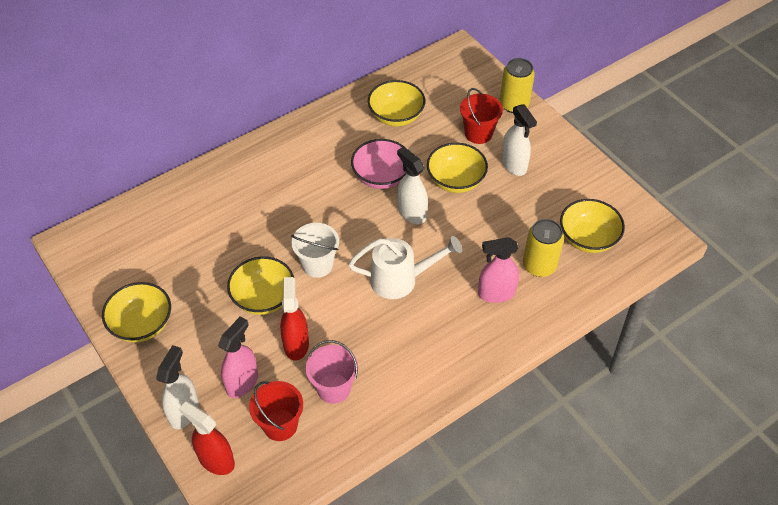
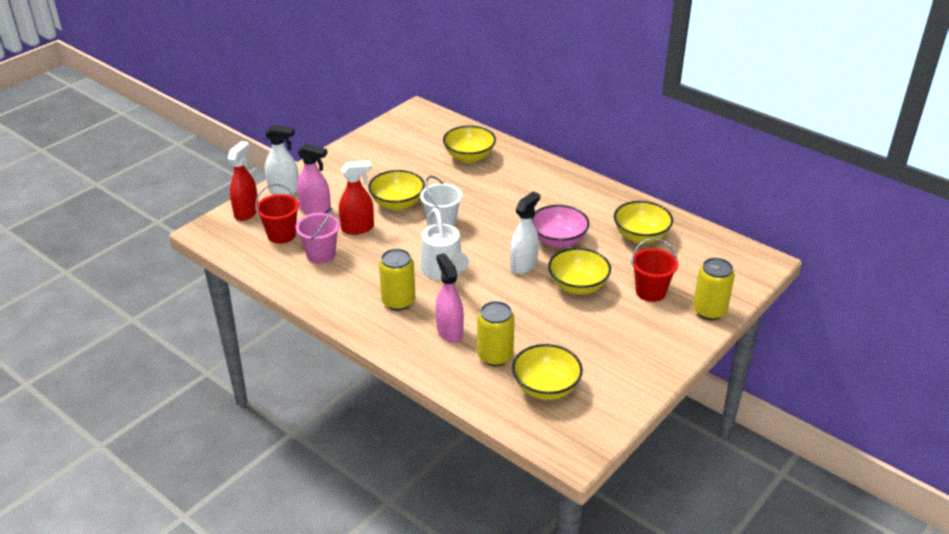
camera: 75 degrees right, 15 degrees down
yellow bowl [102,282,171,342] -> yellow bowl moved to [443,125,496,163]
white spray bottle [501,104,537,176] -> none
none -> yellow can [379,249,415,311]

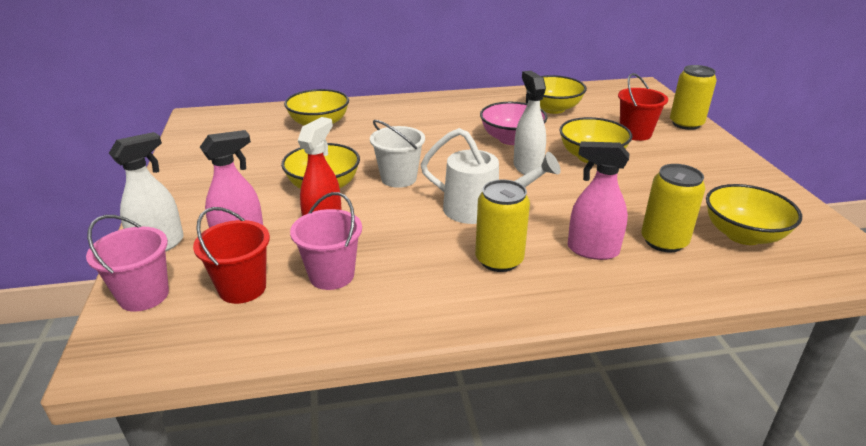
camera: 50 degrees left, 5 degrees down
red spray bottle [227,141,258,221] -> pink bucket [86,215,169,312]

